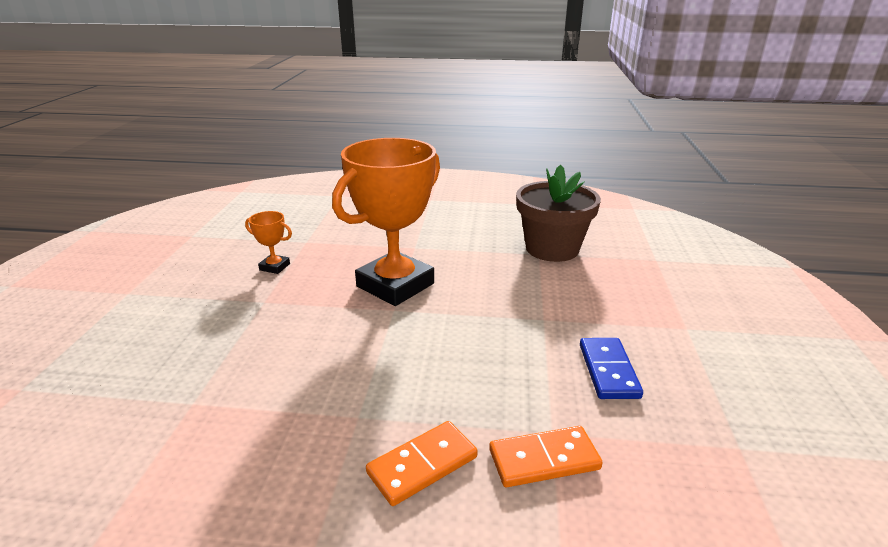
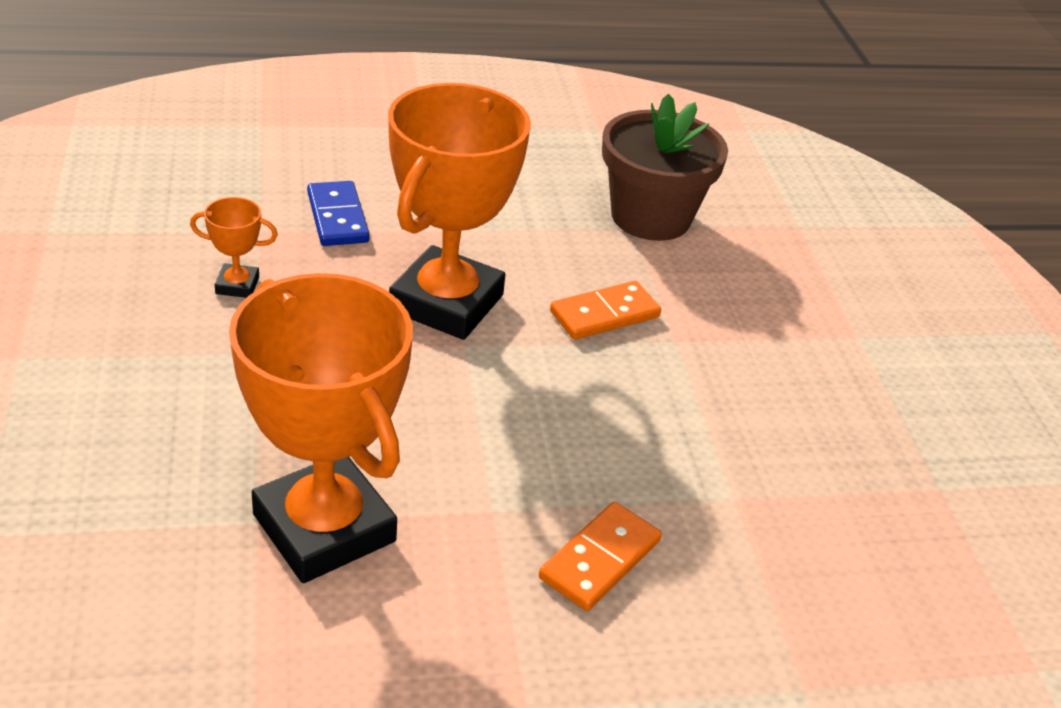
camera: 20 degrees left, 10 degrees up
orange domino [489,426,603,487] -> orange domino moved to [550,281,661,340]
blue domino [580,338,643,399] -> blue domino moved to [307,181,370,246]
none -> orange trophy [229,273,413,583]

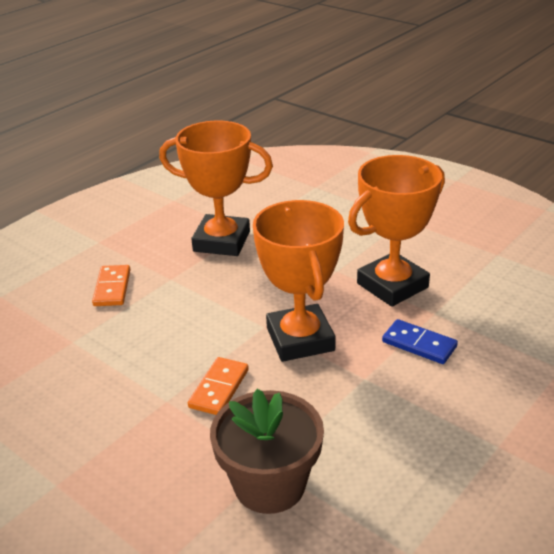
camera: 145 degrees right, 5 degrees down
orange trophy [190,197,278,298] -> orange trophy [348,155,445,307], size x2.41

